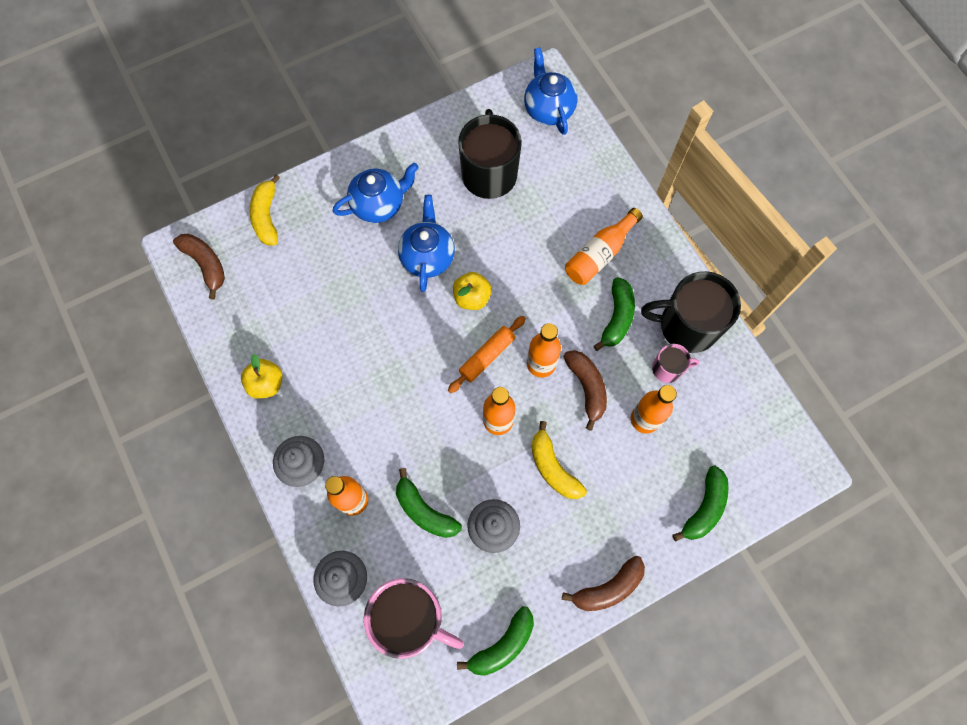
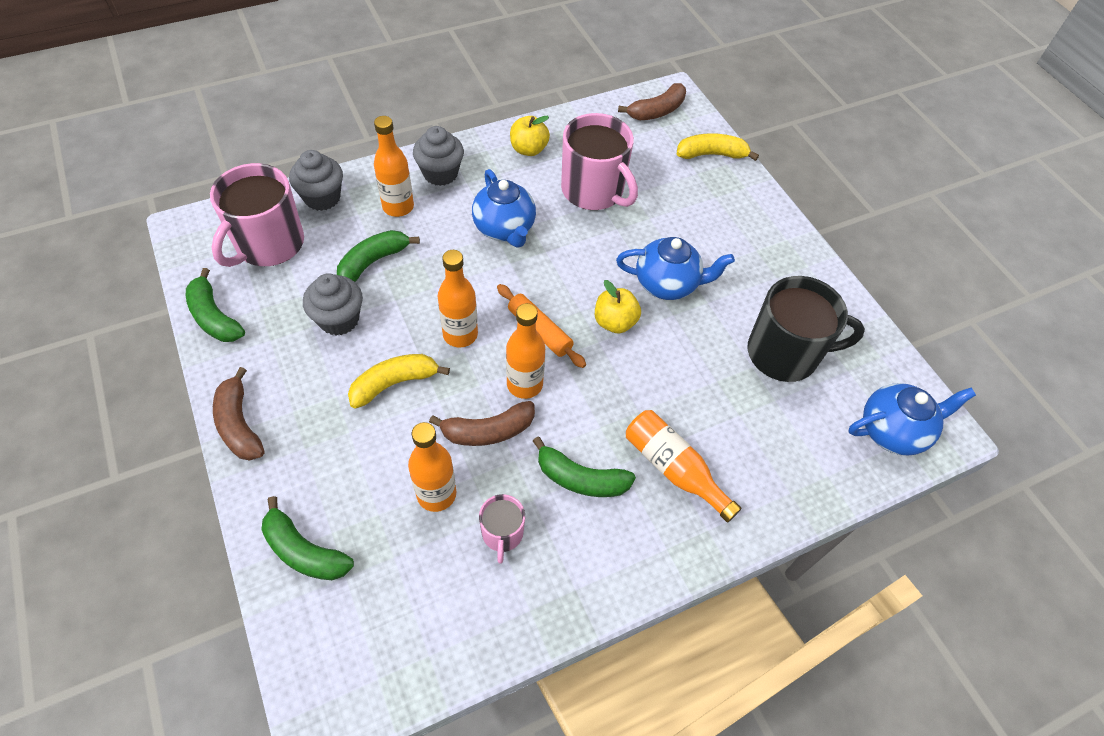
camera: 90 degrees right, 15 degrees down
blue teapot [333,163,419,223] -> blue teapot moved to [472,169,536,247]
black mug [641,271,741,353] -> none
none -> pink mug [561,113,638,210]

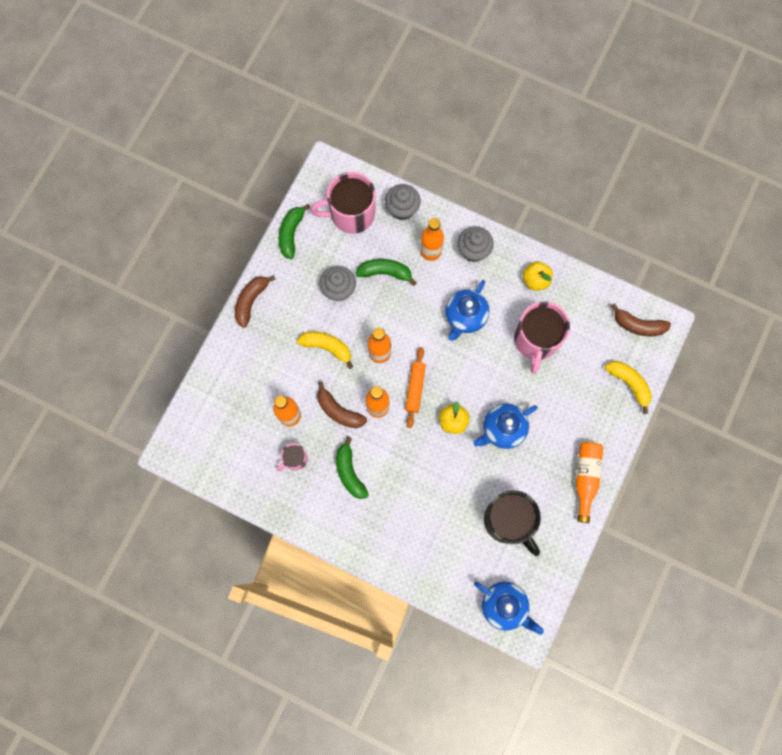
camera: 55 degrees right, 20 degrees up
green banana [261,496,354,580] -> none
blue teapot [616,237,735,300] -> blue teapot turned 90 degrees clockwise [473,404,537,449]
orange bottle [626,410,742,523] -> orange bottle moved to [576,442,604,523]

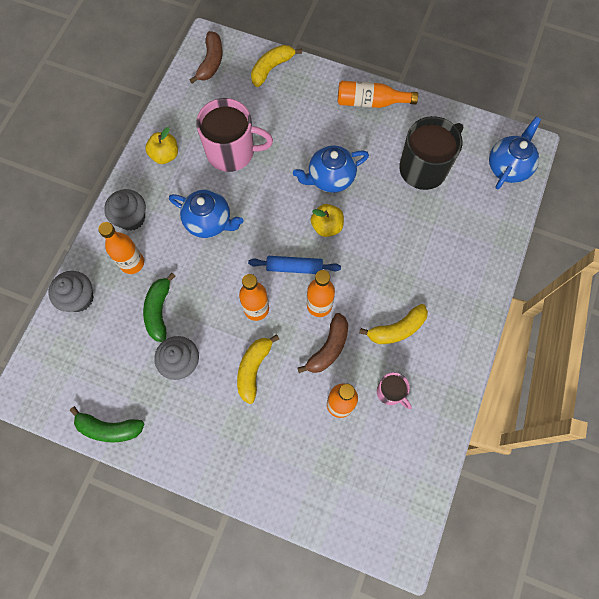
camera: 95 degrees left, 5 degrees down
brown banana [235,275,276,328] -> none
pink mug [311,172,376,234] -> none
green banana [336,437,369,499] -> yellow banana [359,304,428,344]
orange rolling pin [405,347,426,428] -> blue rolling pin [248,256,341,274]
blue teapot [473,404,537,449] -> blue teapot turned 105 degrees clockwise [293,145,369,193]

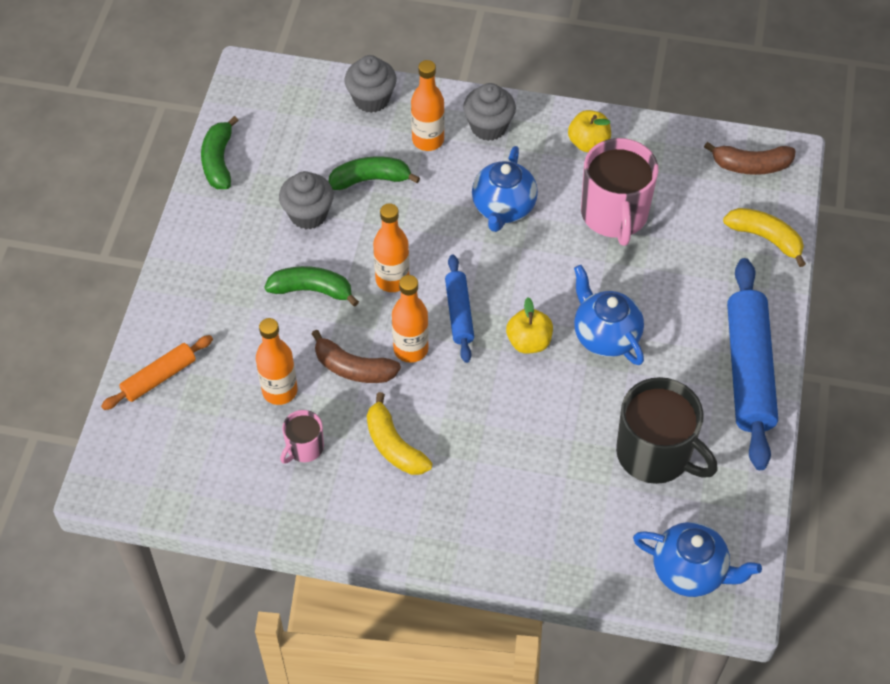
camera: 80 degrees right, 15 degrees down
yellow banana [237,334,279,404] -> green banana [265,266,359,307]
orange bottle [338,81,418,108] -> blue rolling pin [727,258,778,470]
none -> orange rolling pin [101,335,213,410]

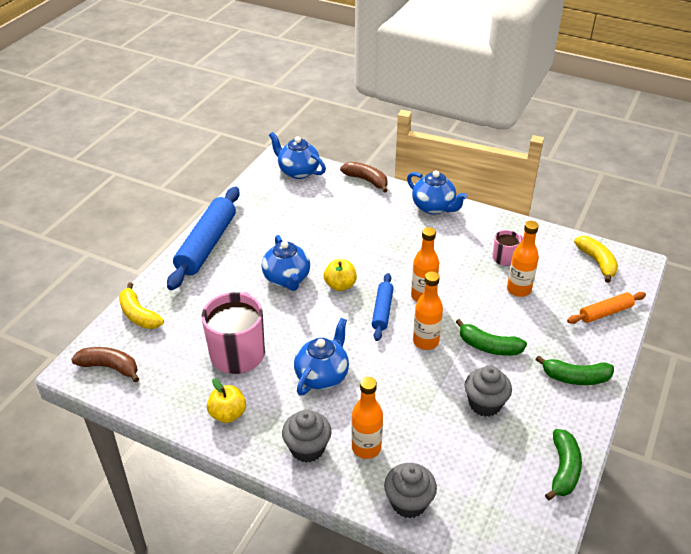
camera: 165 degrees left, 15 degrees down
brown banana [312,330,401,383] -> brown banana moved to [340,162,388,192]
green banana [329,156,420,190] -> green banana moved to [535,355,614,385]
yellow banana [367,392,433,475] -> yellow banana moved to [574,236,618,283]
black mug [616,377,718,484] -> none
none -> blue teapot [407,171,467,215]

